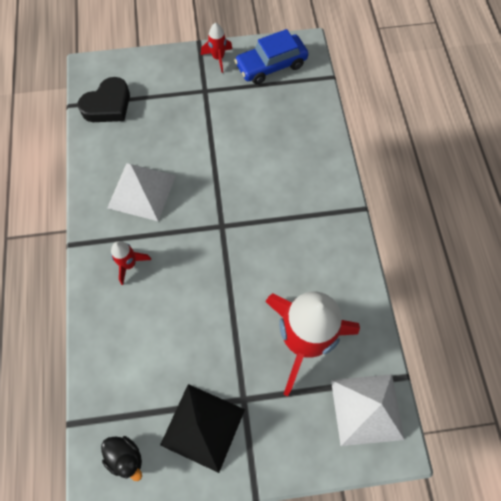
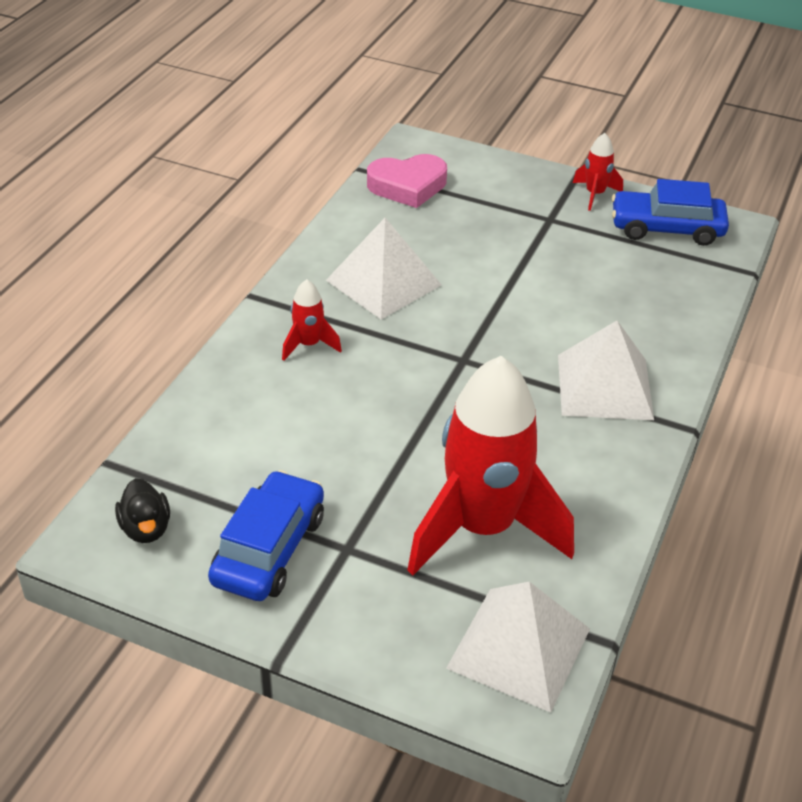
camera: 30 degrees right, 25 degrees down
black heart [78,77,130,122] -> pink heart [367,154,447,208]
black pyramid [160,384,245,473] -> blue car [208,470,324,601]
none -> white pyramid [558,321,654,420]

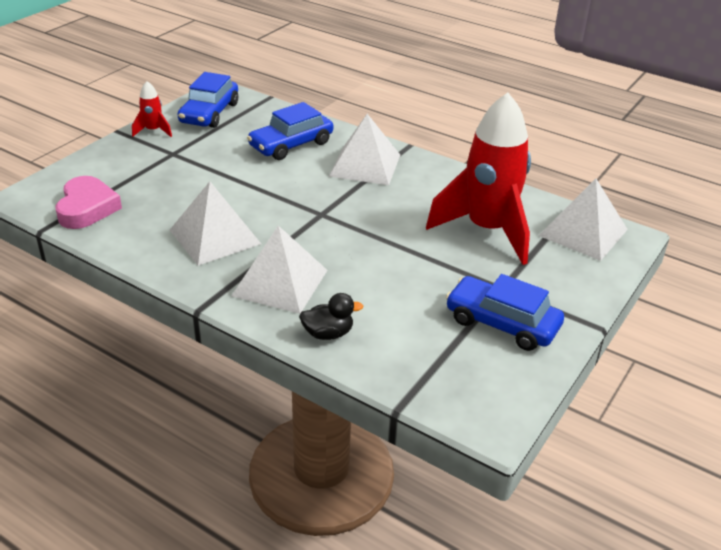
camera: 80 degrees left, 5 degrees down
black duck [115,478,170,543] -> black duck moved to [299,293,363,340]
red rocket [282,279,342,361] -> white pyramid [231,226,327,314]
none -> blue car [247,102,333,160]

